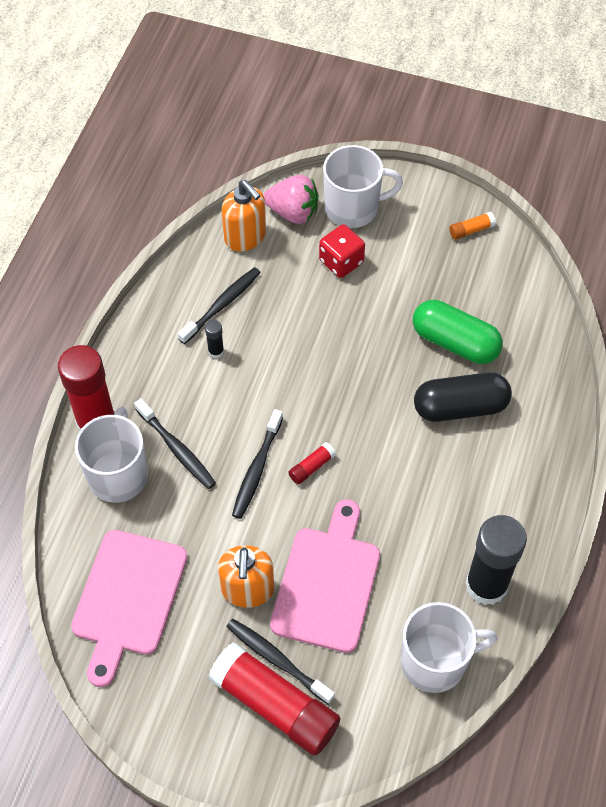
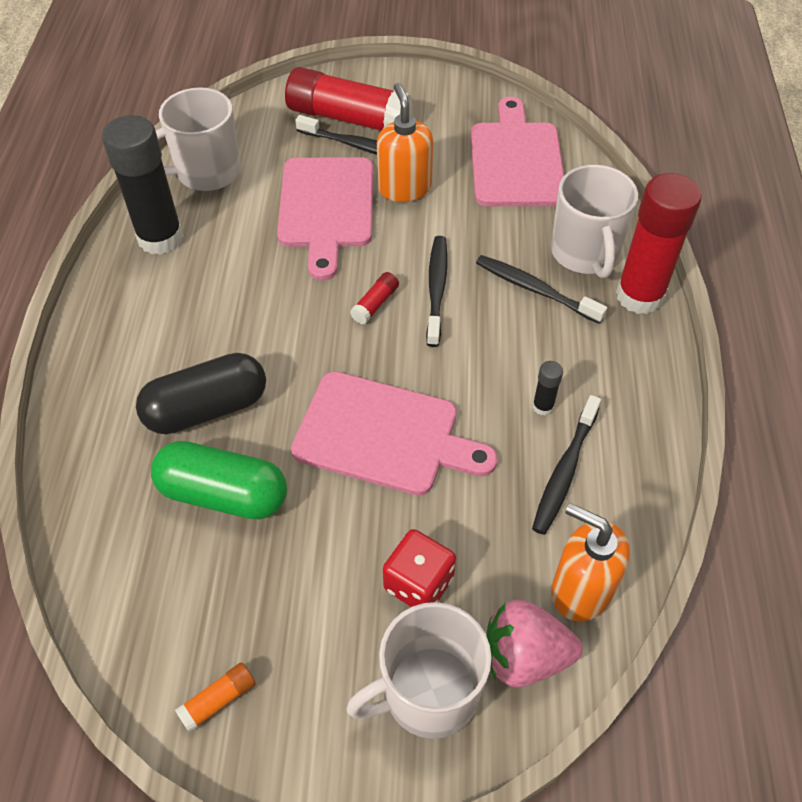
camera: 165 degrees right, 5 degrees down
none -> pink cutting board [291,372,497,496]

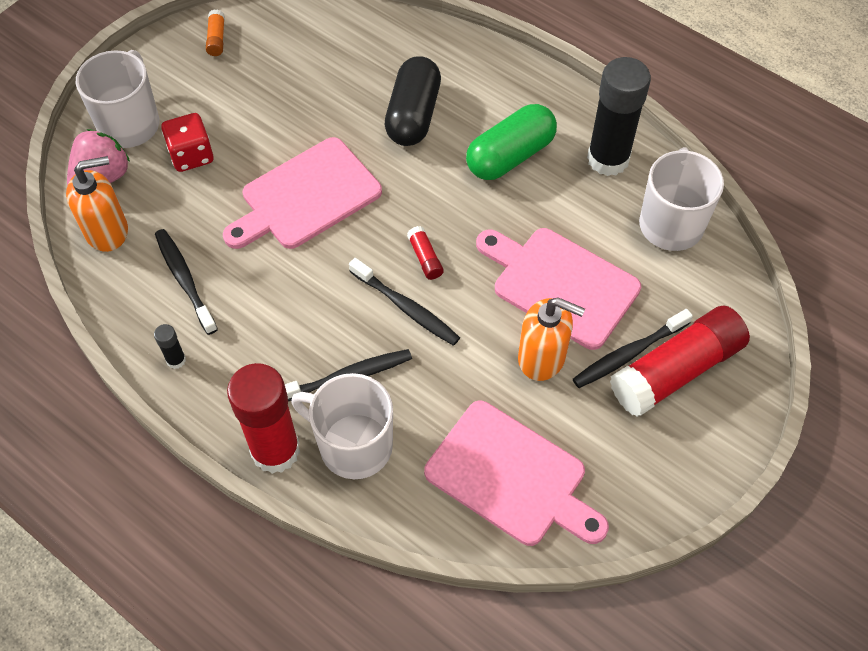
camera: 125 degrees right, 5 degrees up
green capsule [151,441,287,519] -> green capsule moved to [466,104,557,180]
black glue stick [533,361,563,416] -> black glue stick moved to [154,324,186,369]

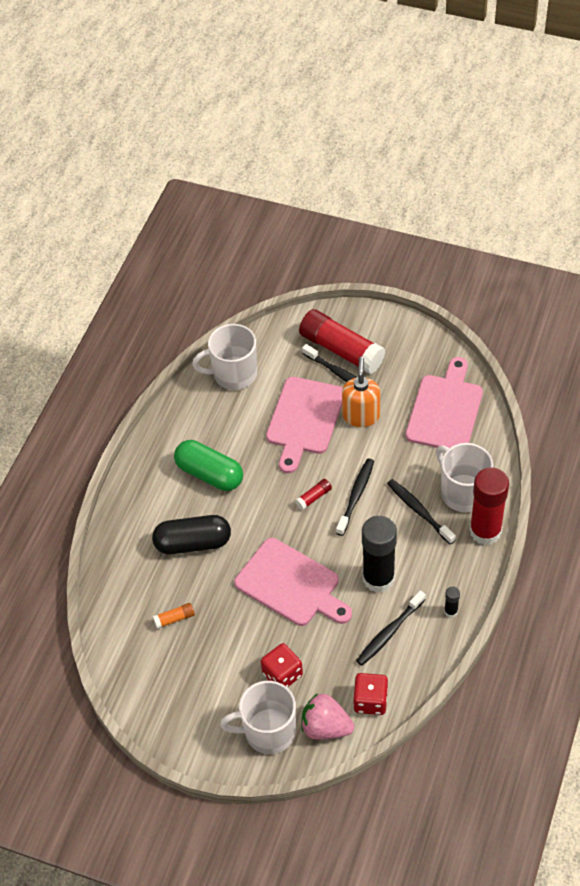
camera: 105 degrees left, 5 degrees down
orange soap dispenser [66,156,128,252] -> red dice [353,673,388,715]
orange glue stick [206,9,225,56] -> orange glue stick moved to [153,603,195,629]
white mug [291,373,393,479] -> white mug turned 135 degrees clockwise [436,443,493,512]
black glue stick [587,57,651,176] -> black glue stick moved to [362,516,397,593]

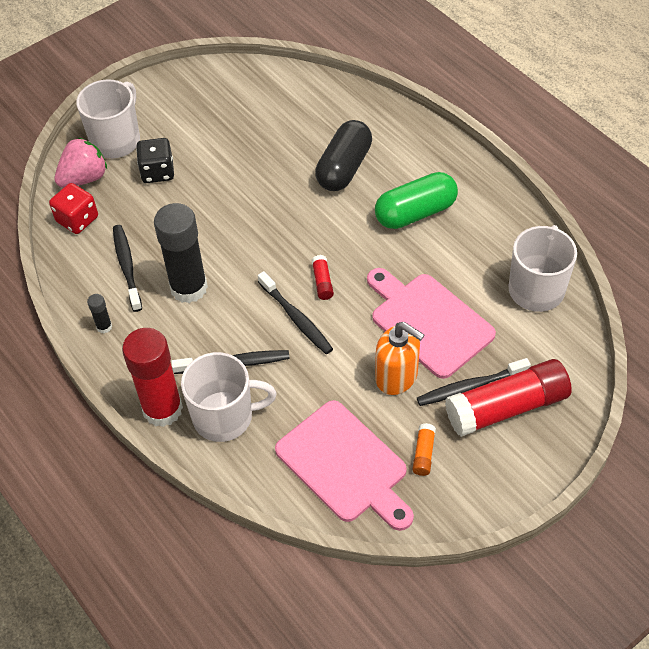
camera: 120 degrees right, 0 degrees up
orange glue stick [153,603,195,629] -> orange glue stick moved to [412,423,436,476]
pink cutting board [234,538,352,626] -> none
red dice [261,643,303,688] -> black dice [136,138,174,183]

